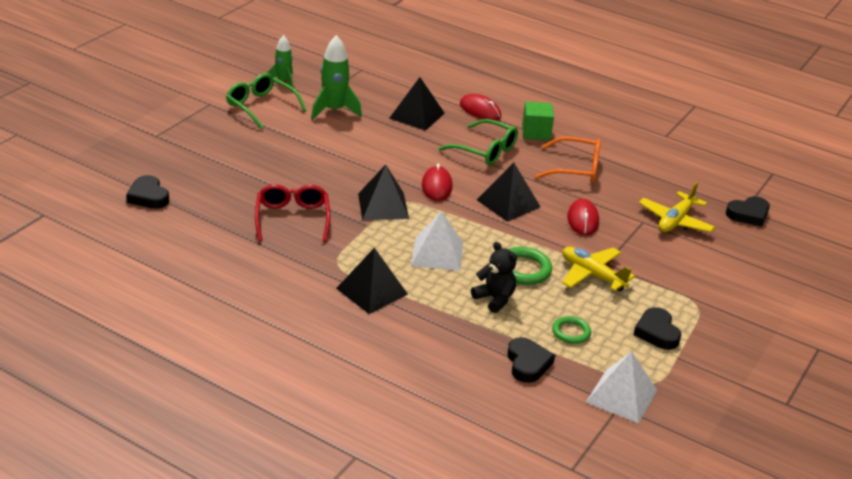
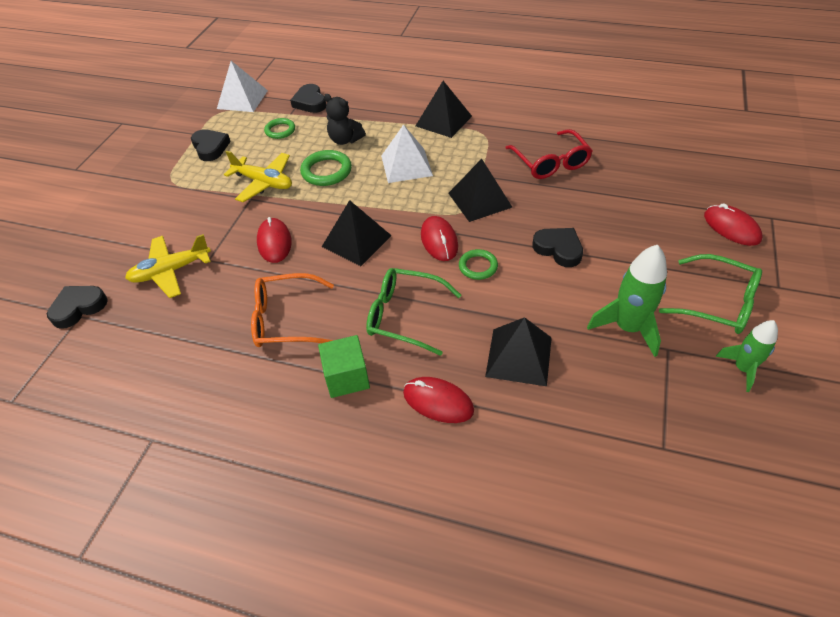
camera: 170 degrees right, 15 degrees up
black heart [126,175,169,209] -> black heart moved to [532,228,583,267]
yellow plane [639,182,716,232] -> yellow plane turned 135 degrees counterclockwise [125,234,211,298]
none -> green ring [459,249,498,280]
none -> red mouse [704,203,762,246]

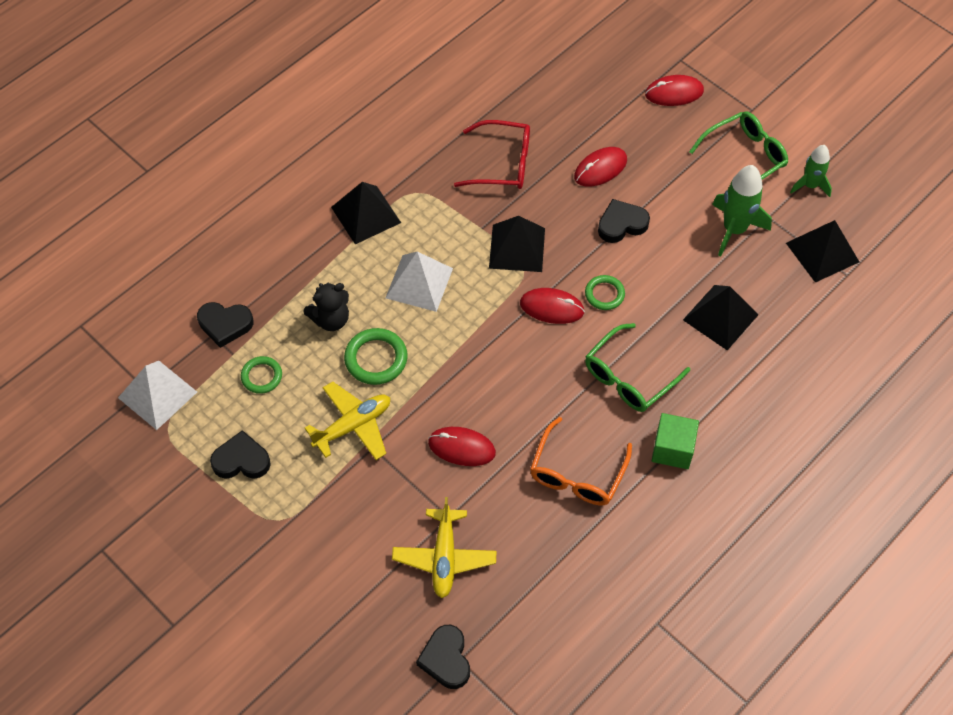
camera: 65 degrees left, 10 degrees up
black pyramid [322,200,392,266] -> black pyramid moved to [786,220,859,283]
red mouse [403,377,474,423] -> red mouse moved to [574,147,627,187]

